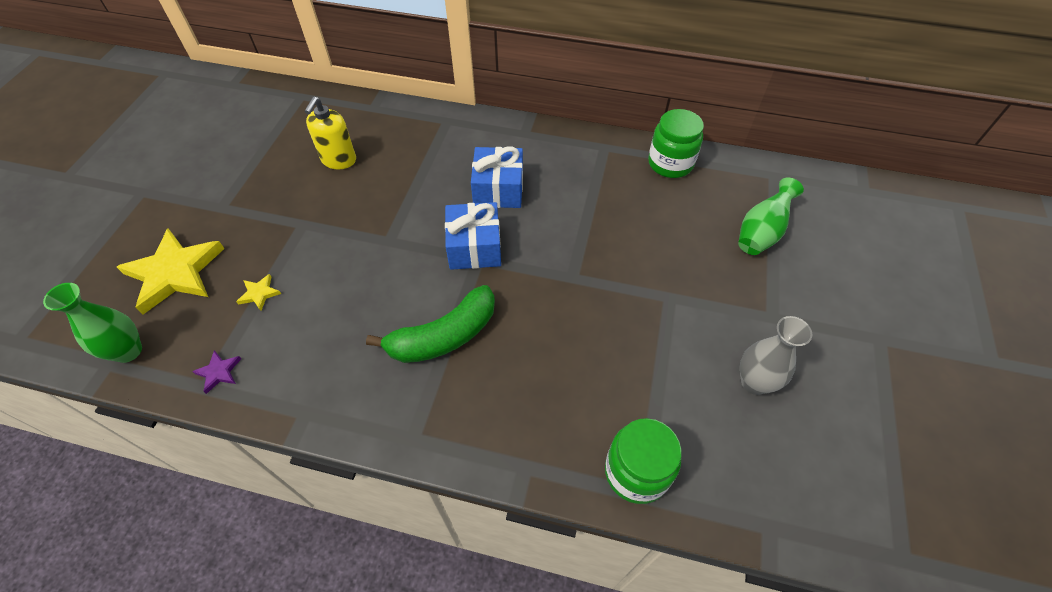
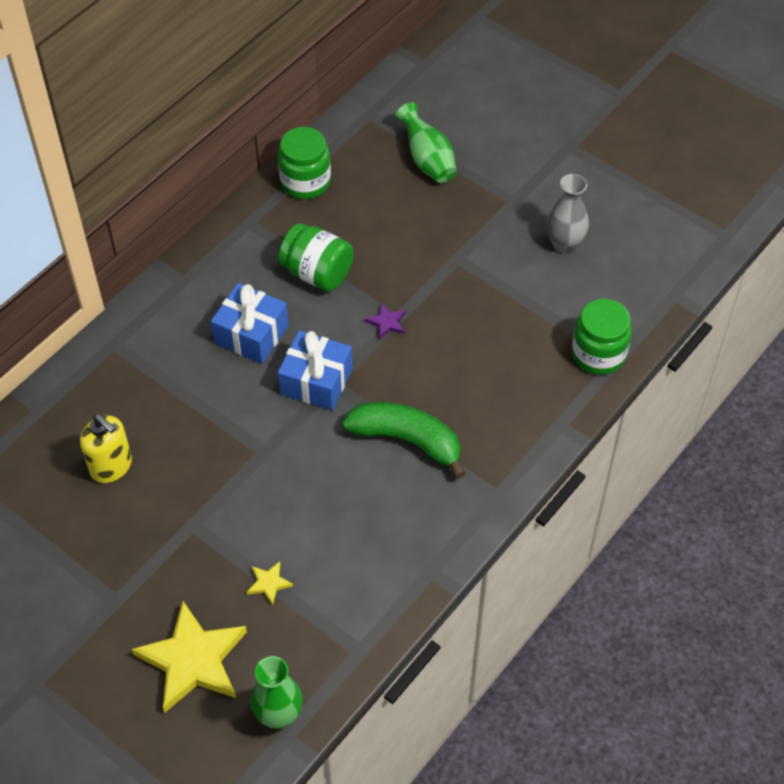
camera: 65 degrees left, 0 degrees up
purple star [192,350,241,394] -> purple star moved to [365,303,406,339]
green banana [366,285,495,363] -> green banana turned 60 degrees counterclockwise [342,402,466,479]
none -> green jar [278,223,354,292]

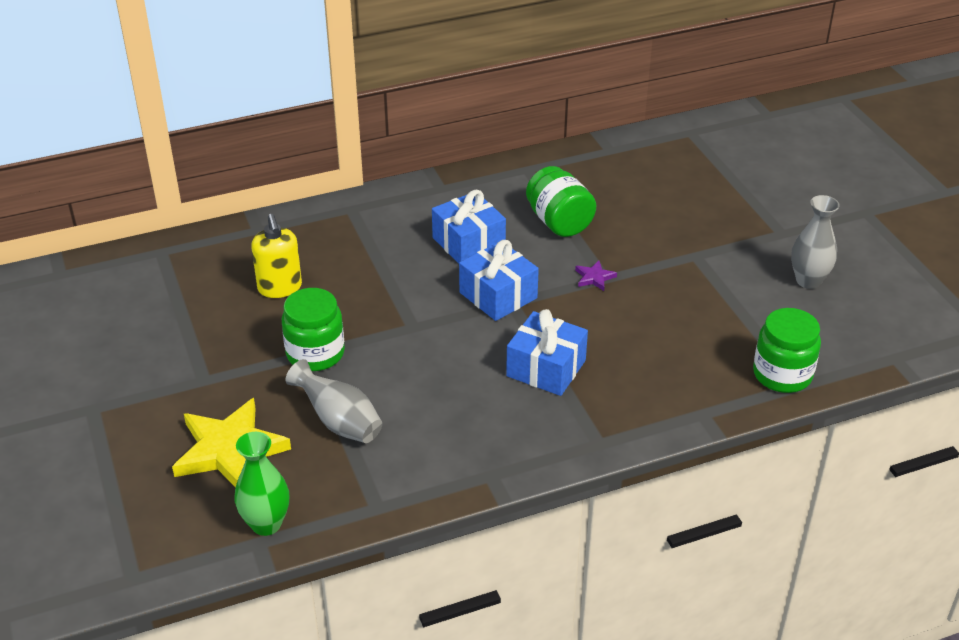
camera: 30 degrees right, 15 degrees down
yellow star [247,561,293,605] -> grey vase [286,359,382,443]
green jar [278,127,331,199] -> green jar moved to [282,288,345,371]
green banana [342,402,466,479] -> blue gift [506,309,588,396]
green vase [395,102,457,183] -> none

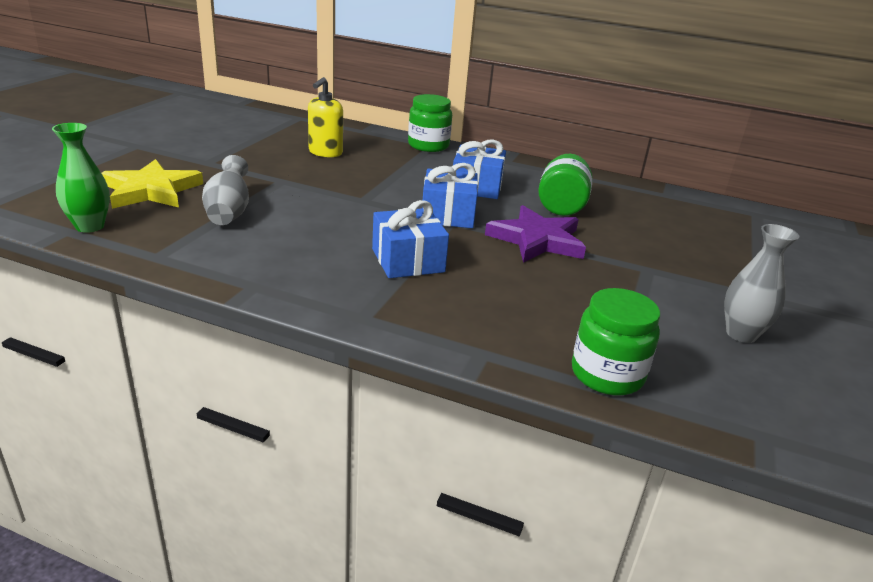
camera: 40 degrees right, 10 degrees down
green jar [282,288,345,371] -> green jar moved to [408,94,452,152]
purple star [575,261,617,291] -> purple star [485,205,586,263], size x2.39

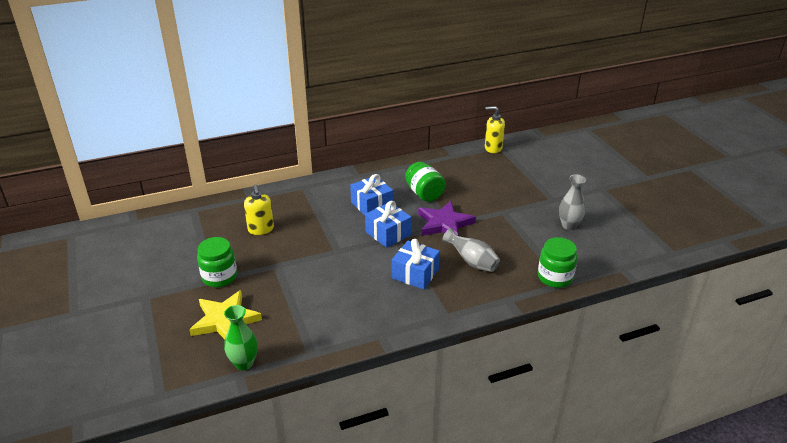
camera: 40 degrees left, 5 degrees up
grey vase [202,155,249,225] -> grey vase moved to [442,228,500,272]
green jar [408,94,452,152] -> green jar moved to [197,237,237,287]
none -> yellow soap dispenser [485,106,505,153]

